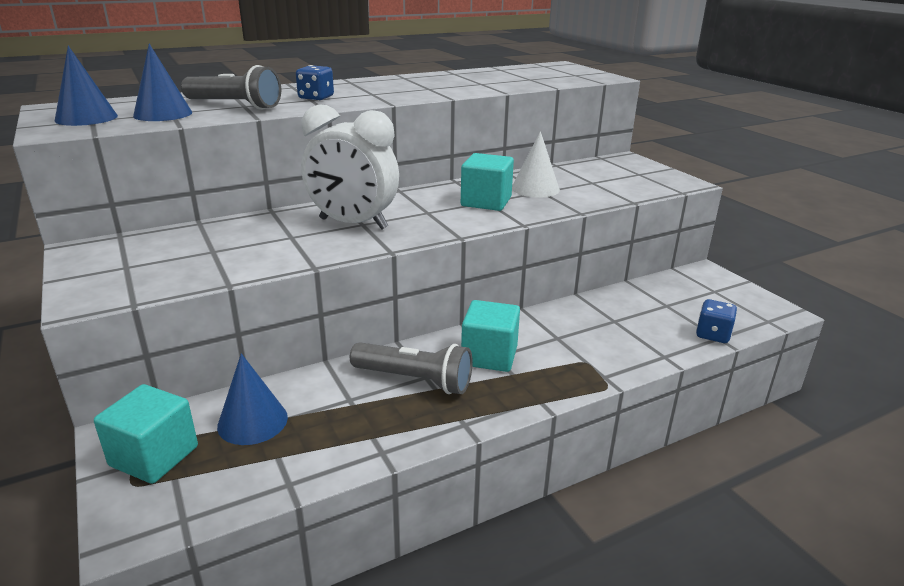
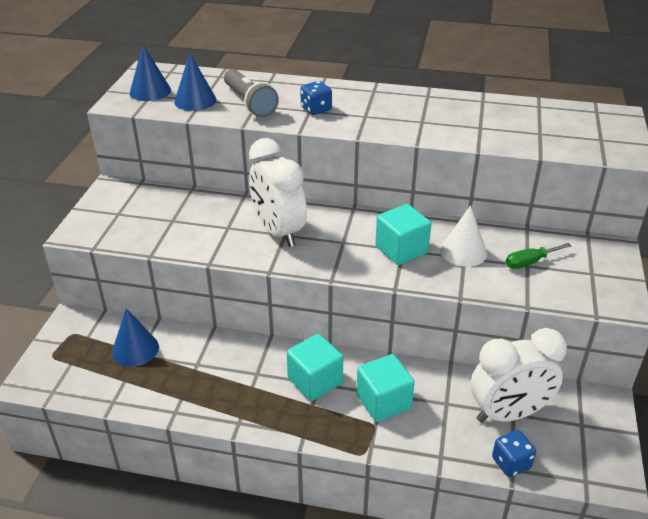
camera: 40 degrees right, 10 degrees up
turquoise cube [94,384,198,484] -> turquoise cube moved to [356,354,415,422]
grey flashlight [350,342,473,394] -> none
none -> white clock [471,328,567,423]
none -> green screwdriver [506,243,572,269]

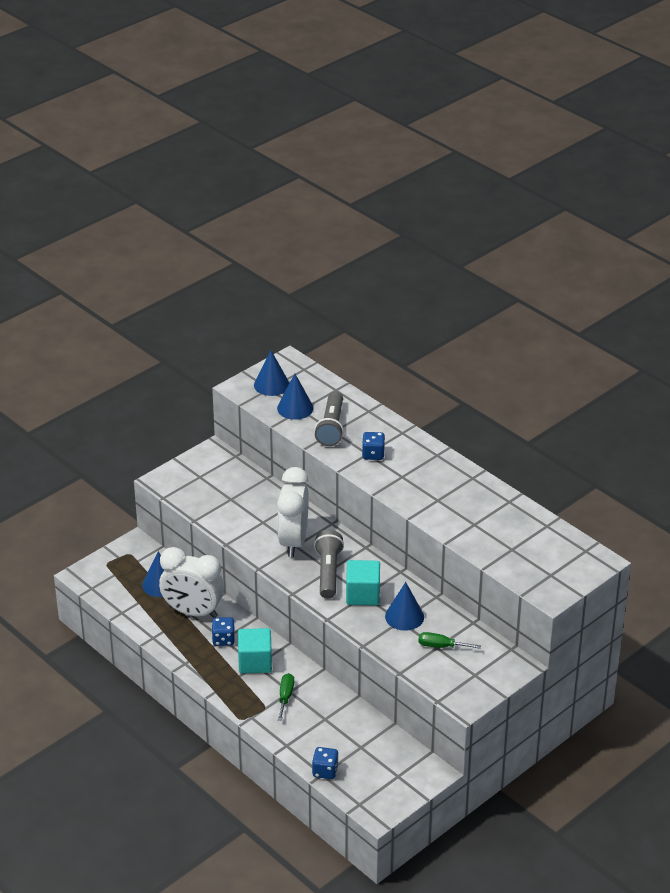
camera: 35 degrees right, 0 degrees up
turquoise cube [356,354,415,422] -> green screwdriver [278,673,294,721]
white cone [440,205,487,267] -> blue cone [385,582,424,631]
white clock [471,328,567,423] -> white clock moved to [159,547,224,618]
none -> blue dice [212,617,235,646]
none -> grey flashlight [314,530,344,599]

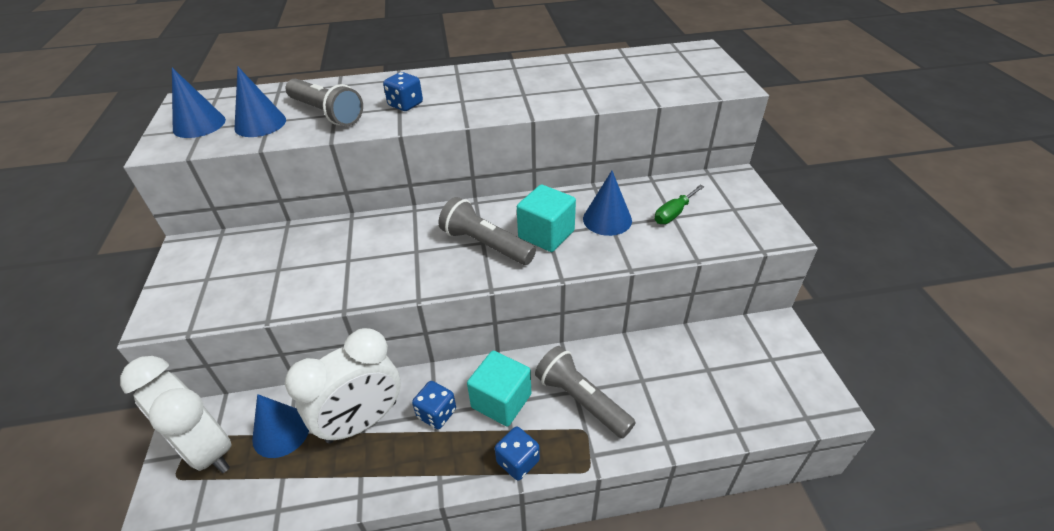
camera: 55 degrees left, 5 degrees up
white clock [277,467,309,557] -> white clock moved to [120,356,232,473]
green screwdriver [278,673,294,721] -> grey flashlight [535,346,636,438]
blue dice [312,747,339,779] -> blue dice moved to [495,427,540,481]

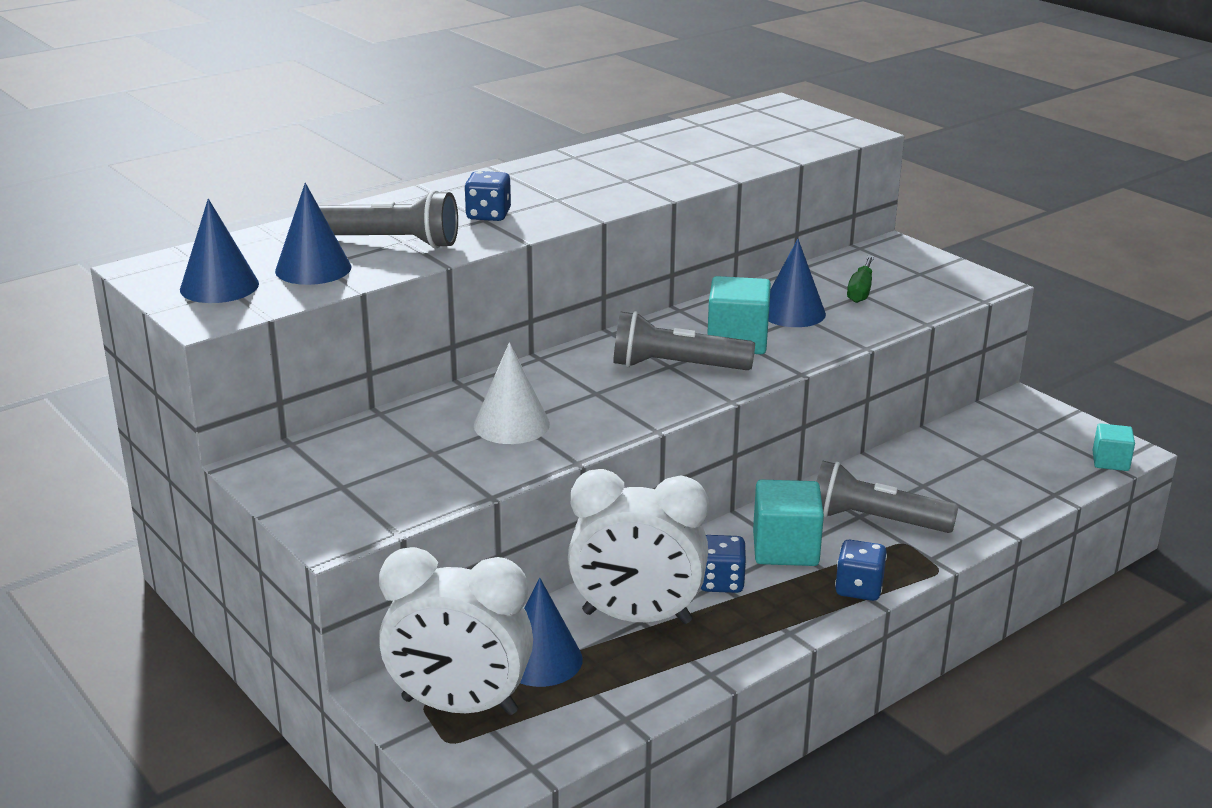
camera: 30 degrees left, 15 degrees down
white clock [285,328,401,444] -> white clock turned 75 degrees clockwise [568,469,709,624]
none -> white cone [474,342,550,444]
none -> turquoise cube [1092,423,1135,471]

